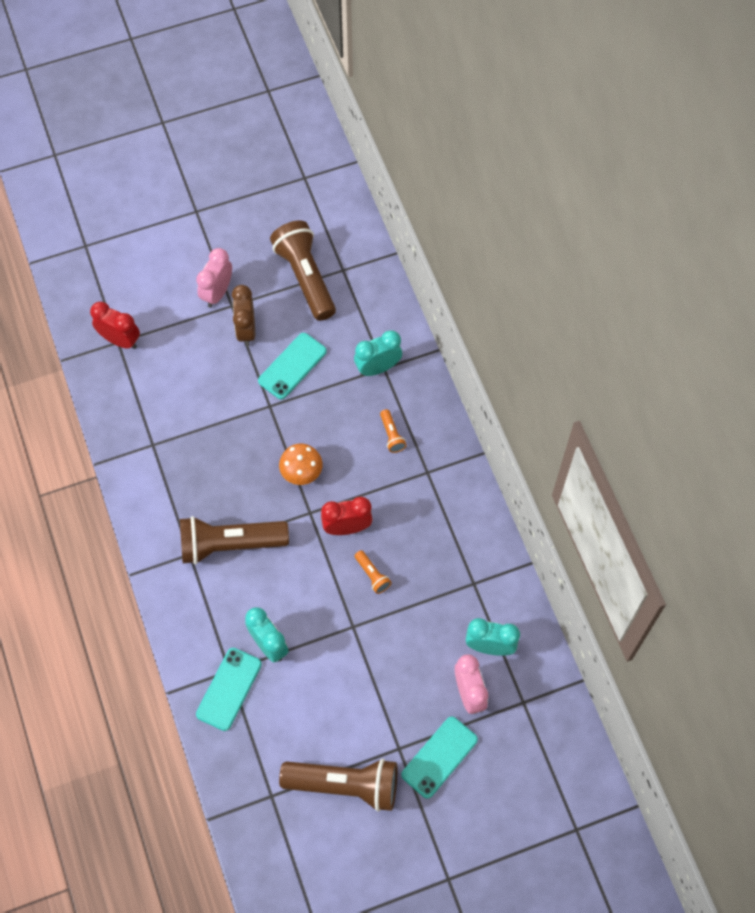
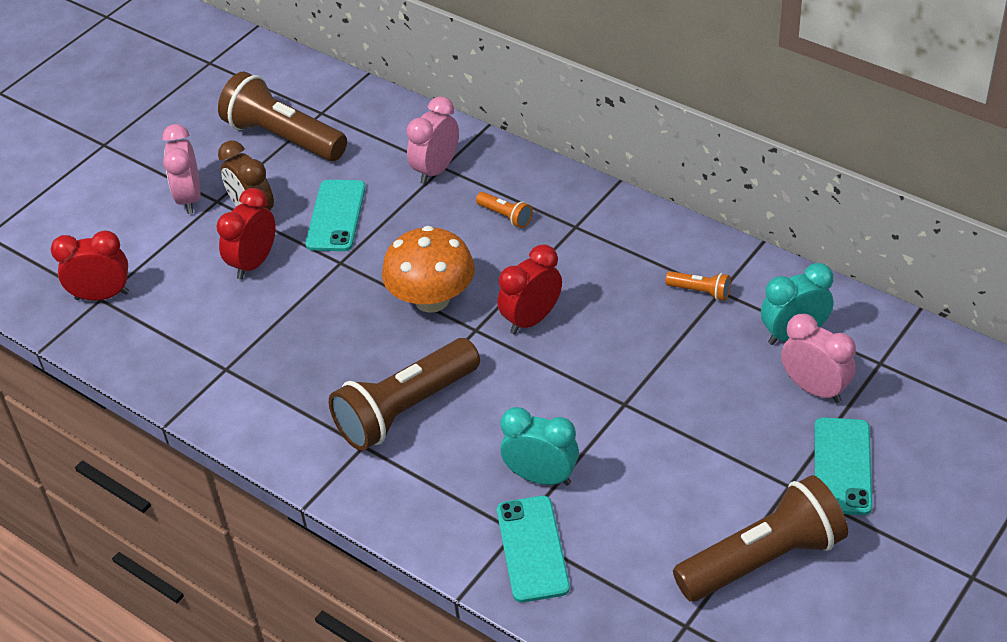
camera: 30 degrees left, 20 degrees down
orange mushroom [279,444,323,485] -> orange mushroom [382,226,475,313], size x1.53
turquoise clock [354,330,402,376] -> pink clock [406,96,459,184]
orange flashlight [355,550,392,594] -> orange flashlight moved to [665,271,731,301]
none -> red clock [216,188,276,280]

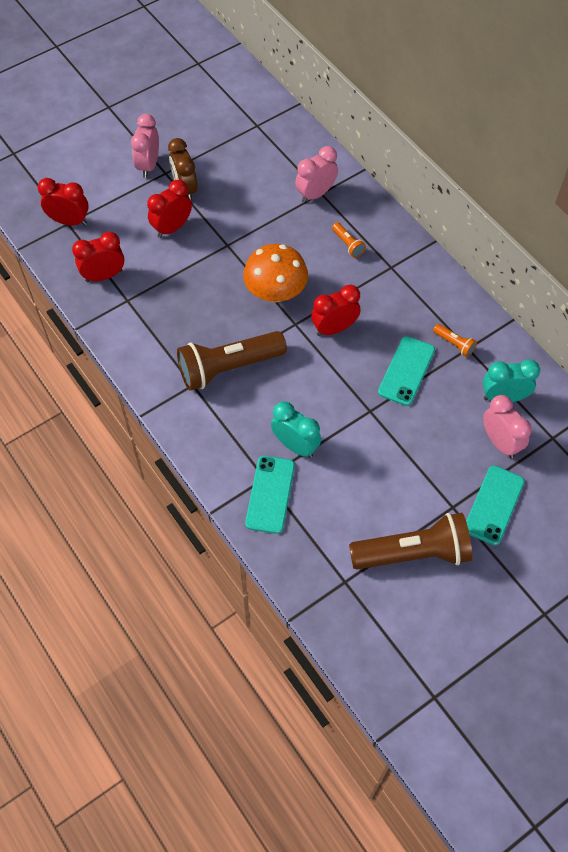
camera: 15 degrees right, 15 degrees up
brown flashlight [218,72,347,161] -> none
turquoise phone [305,180,366,251] -> turquoise phone moved to [378,336,435,406]
none -> red clock [72,232,124,282]

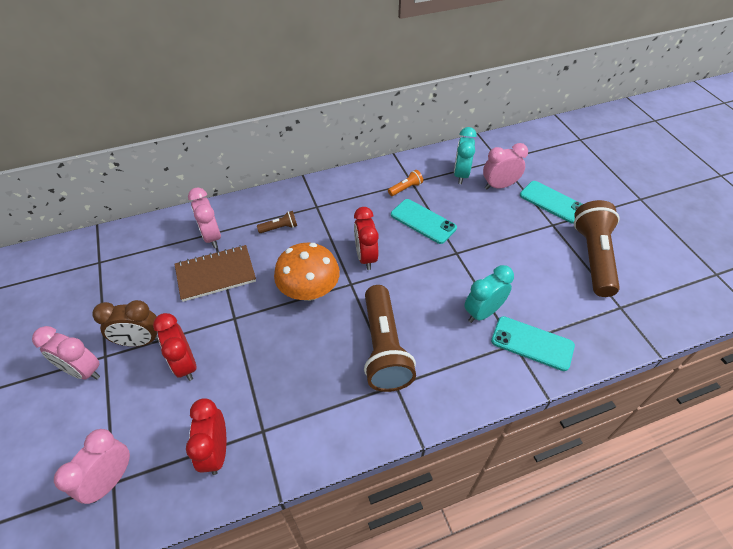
camera: 75 degrees left, 10 degrees down
red clock [38,178,89,225] -> pink clock [54,429,130,504]
orange flashlight [332,222,366,258] -> brown flashlight [257,211,297,233]
none -> brown notebook [175,245,256,302]

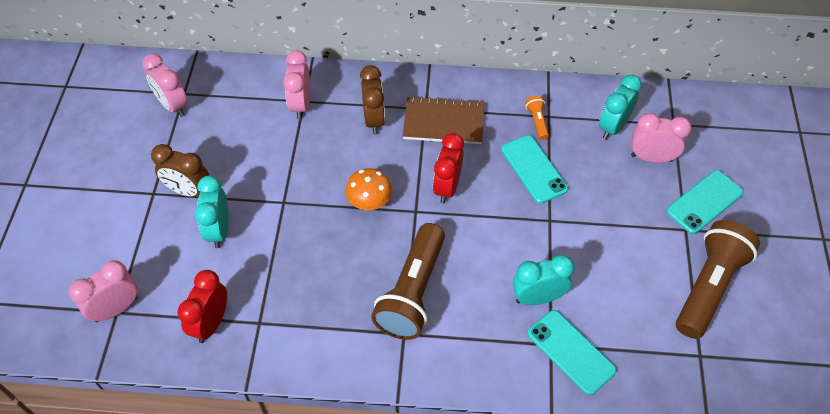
camera: 25 degrees right, 5 degrees up
pink clock [32,326,100,380] -> pink clock moved to [142,53,188,117]
red clock [153,313,196,381] -> turquoise clock [195,175,229,248]
brown notebook [175,245,256,302] -> brown notebook moved to [403,96,484,144]
brown flashlight [257,211,297,233] -> brown clock [360,65,385,134]
orange mushroom [274,243,340,301] -> orange mushroom [346,168,392,210], size x0.66
orange flashlight [388,170,423,196] -> orange flashlight turned 90 degrees counterclockwise [525,95,549,140]
turquoise phone [520,181,583,224] -> turquoise phone turned 75 degrees clockwise [666,170,744,234]

